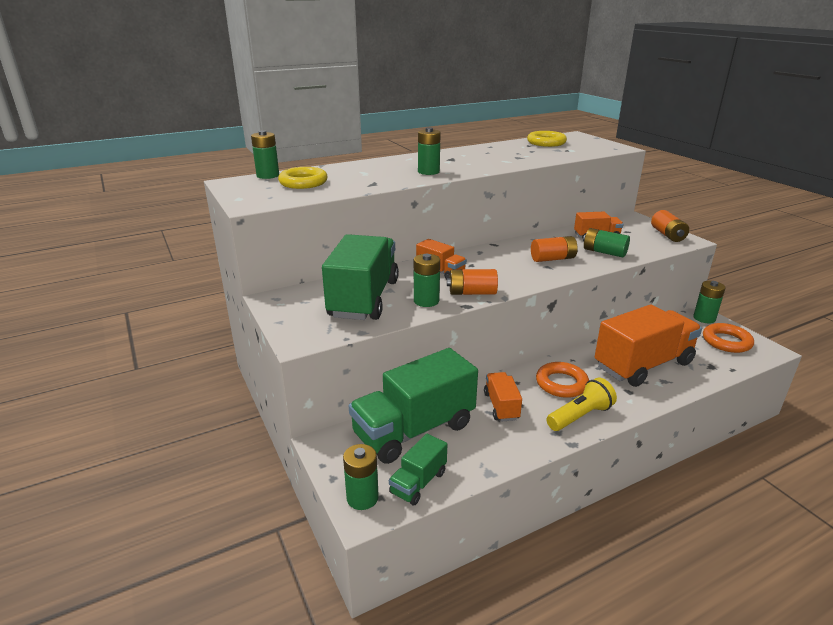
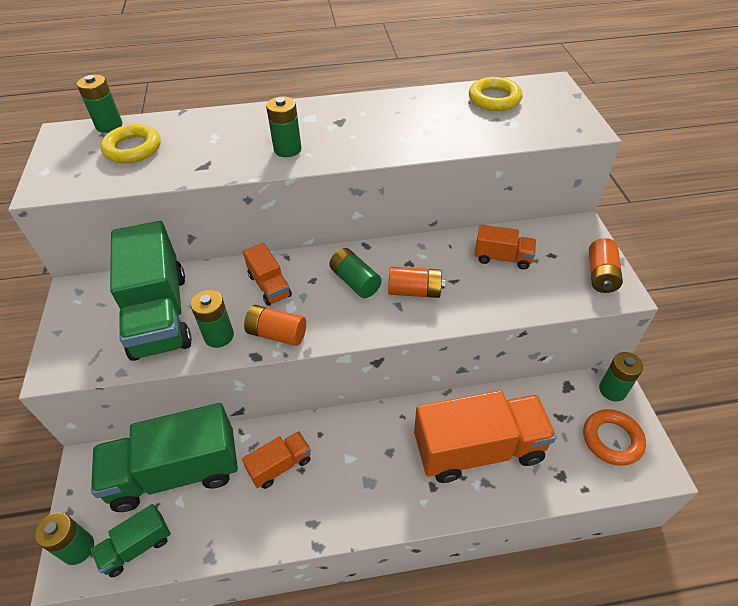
camera: 20 degrees right, 20 degrees up
green truck [322,234,399,320] -> green truck turned 135 degrees clockwise [110,221,192,361]
orange truck [484,372,522,421] -> orange truck turned 45 degrees clockwise [242,431,311,489]
orange ring [536,362,589,398] -> none
yellow flashlight [546,378,617,431] -> none
green battery [583,228,630,258] -> green battery moved to [329,248,382,298]

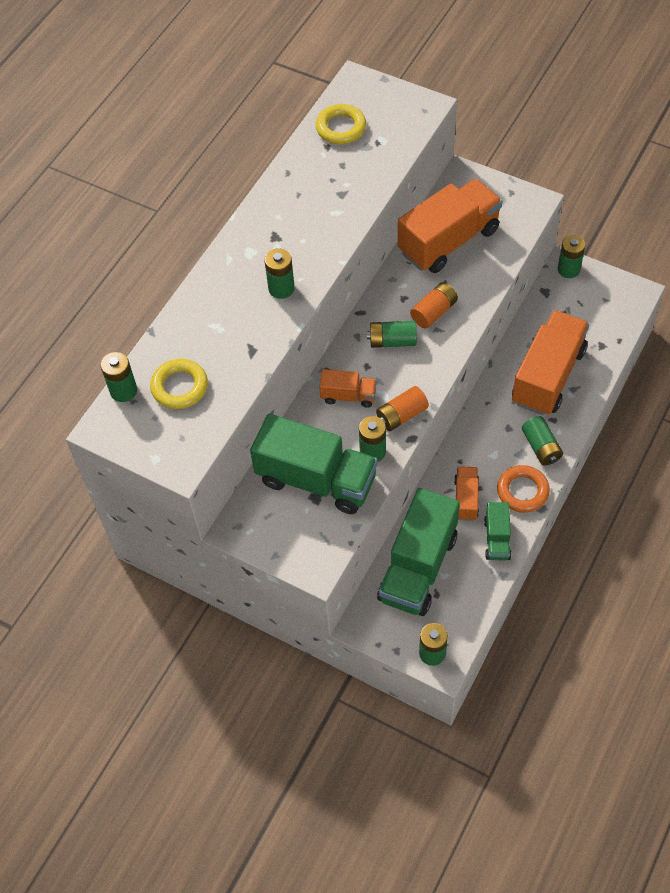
camera: 50 degrees left, 10 degrees up
green truck [91,504,170,577] -> green truck moved to [484,502,511,560]
orange truck [475,225,536,270] -> orange truck [398,179,503,273], size x2.05
orange ring [583,409,646,466] -> orange ring moved to [497,465,550,513]
orange battery [589,238,623,293] -> none
none -> green battery [522,416,563,466]

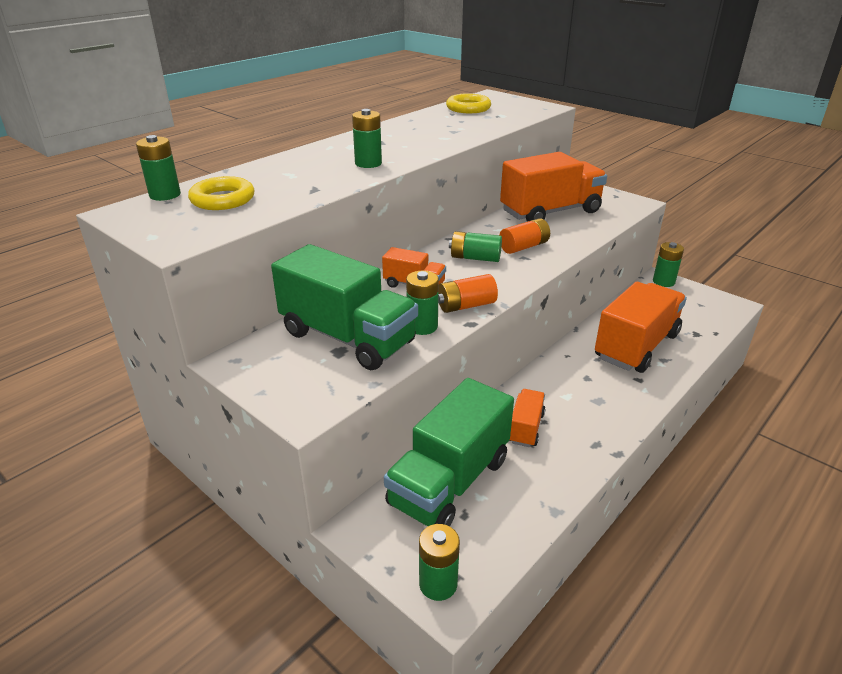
camera: 10 degrees right, 25 degrees down
green truck [484,502,511,560] -> none
orange ring [497,465,550,513] -> none
green battery [522,416,563,466] -> none

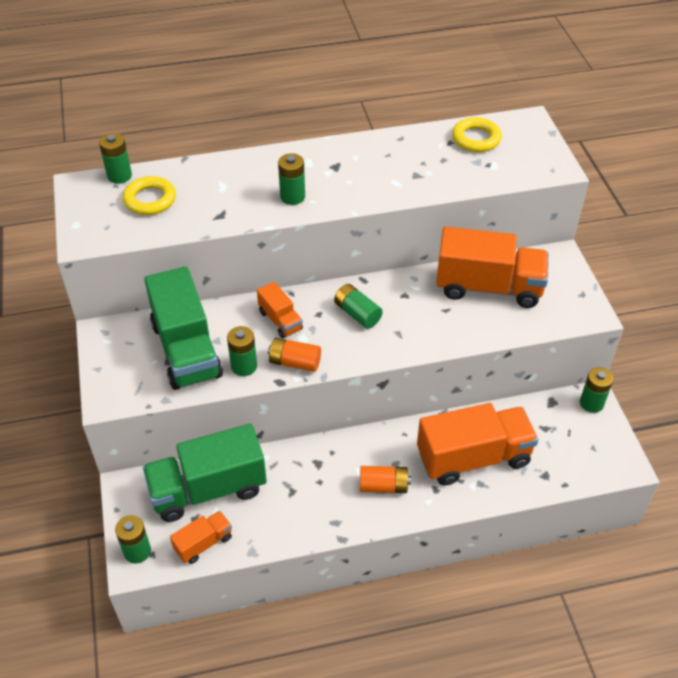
camera: 35 degrees right, 15 degrees up
orange battery [499,218,550,254] -> orange battery moved to [360,466,411,493]
orange truck [509,389,545,447] -> orange truck moved to [170,511,232,564]

